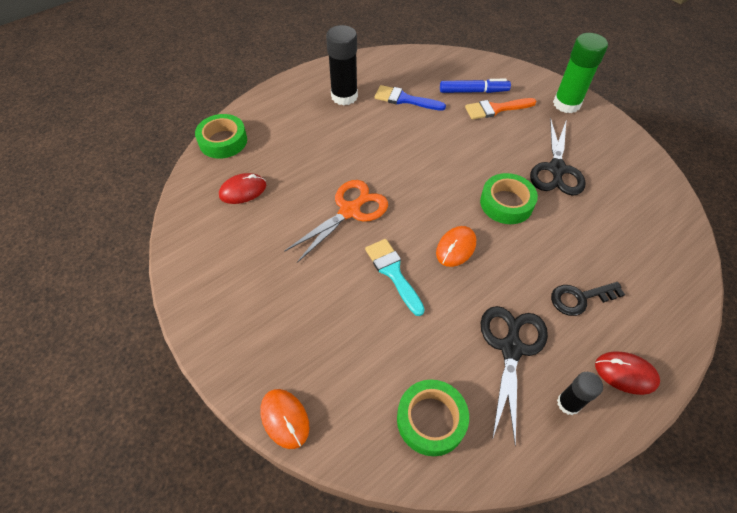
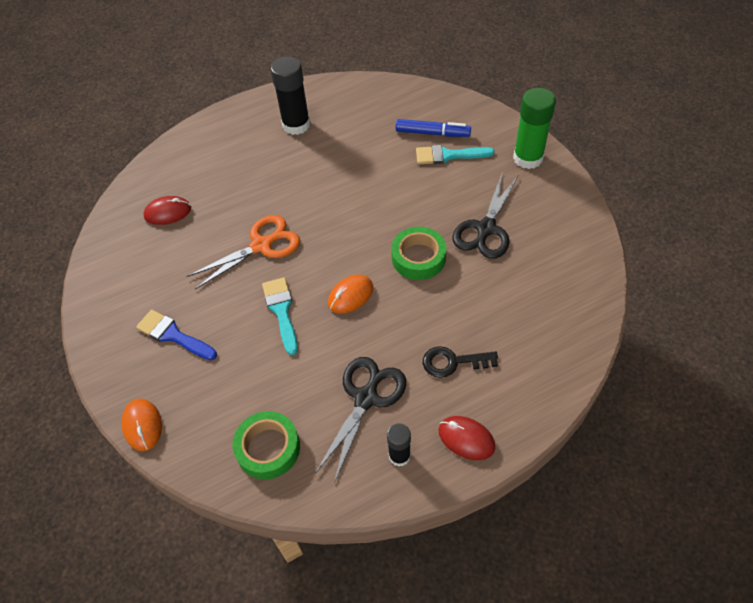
camera: 15 degrees right, 0 degrees up
green tape [195,114,247,159] -> none
blue brush [374,85,446,111] -> blue brush moved to [136,310,217,360]
orange brush [465,98,536,119] -> turquoise brush [416,145,495,164]

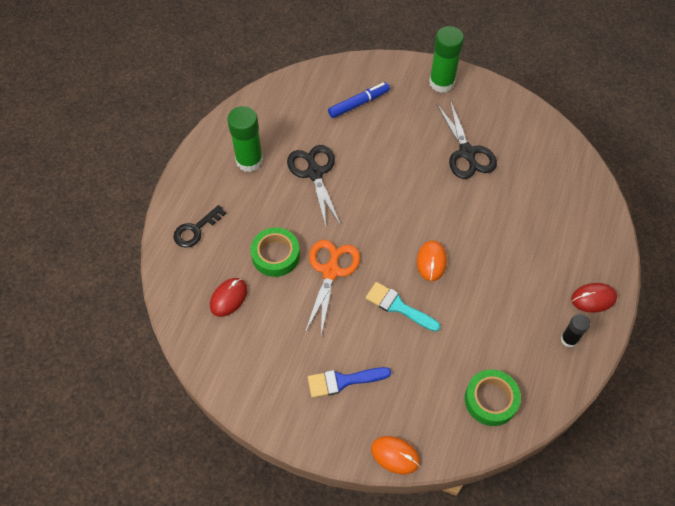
camera: 45 degrees left, 5 degrees up
black glue stick [270,56,310,135] -> green glue stick [227,106,263,172]
black scissors [315,357,406,483] -> black scissors moved to [287,145,341,227]
green tape [391,227,446,280] -> green tape moved to [251,227,300,277]
turquoise brush [416,145,495,164] -> none
black key [423,346,498,378] -> black key moved to [173,205,226,248]

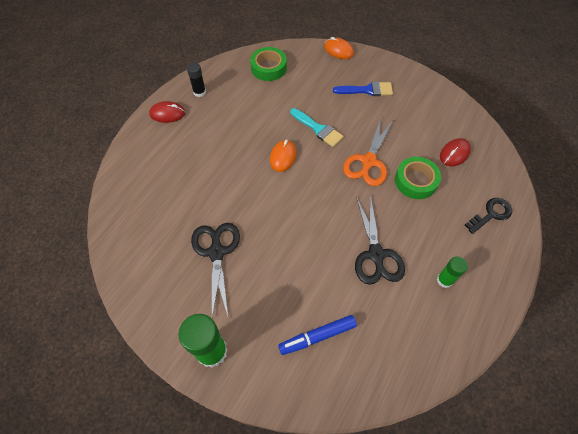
camera: 170 degrees left, 0 degrees up
green glue stick [227,106,263,172] -> green glue stick [437,257,468,288], size x0.56

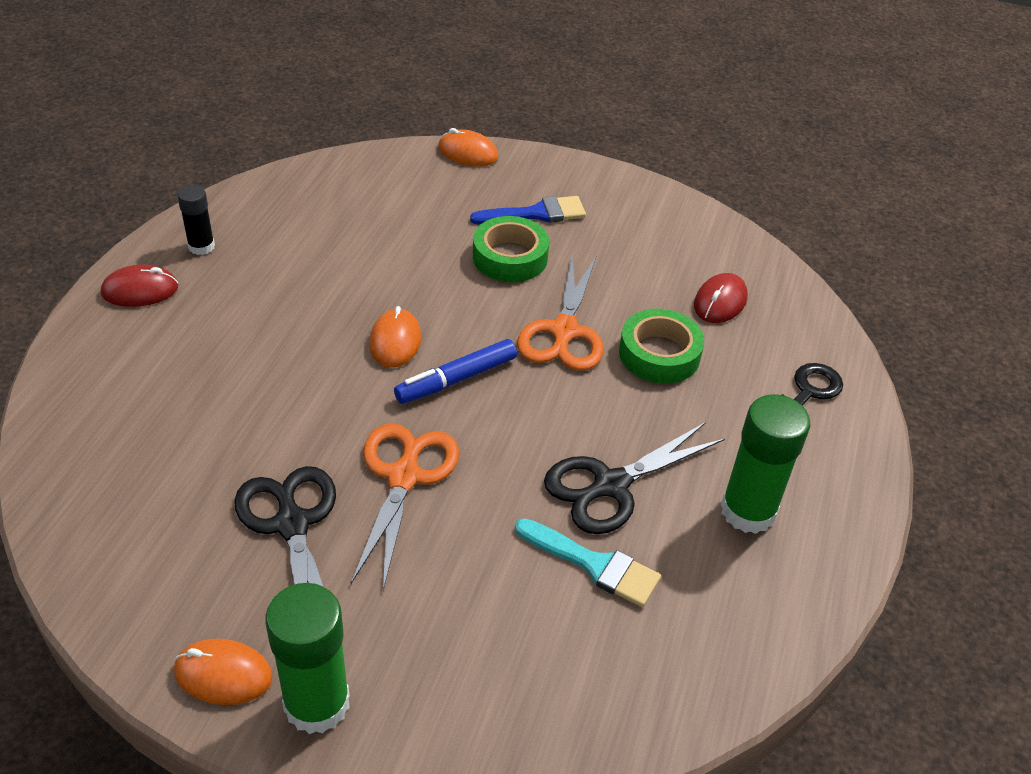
camera: 15 degrees left, 15 degrees down
green tape [250,47,287,81] -> green tape moved to [473,216,549,282]
blue marker [278,315,357,355] -> blue marker moved to [394,339,517,404]
turquoise brush [290,108,344,147] -> turquoise brush moved to [515,518,661,607]
black scissors [355,194,405,285] -> black scissors turned 75 degrees clockwise [544,422,725,534]
green glue stick [437,257,468,288] -> green glue stick [721,394,810,534], size x1.77
none -> orange mouse [174,639,273,705]
none -> orange scissors [351,423,459,590]

